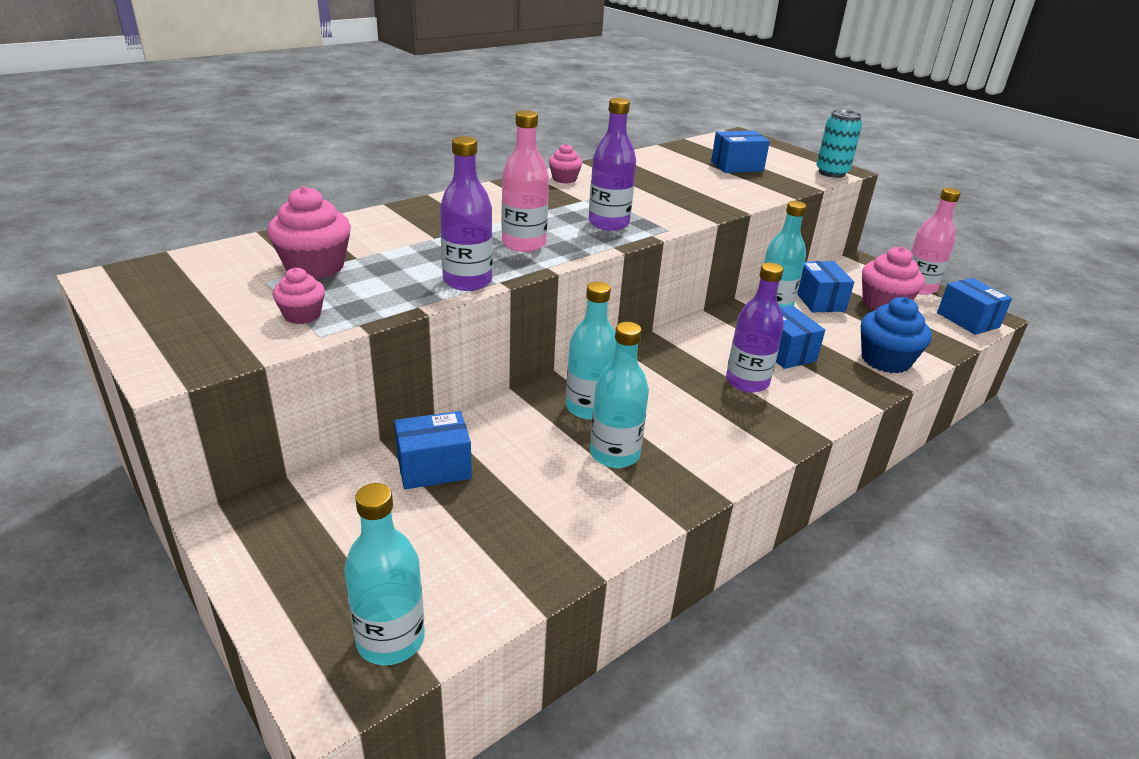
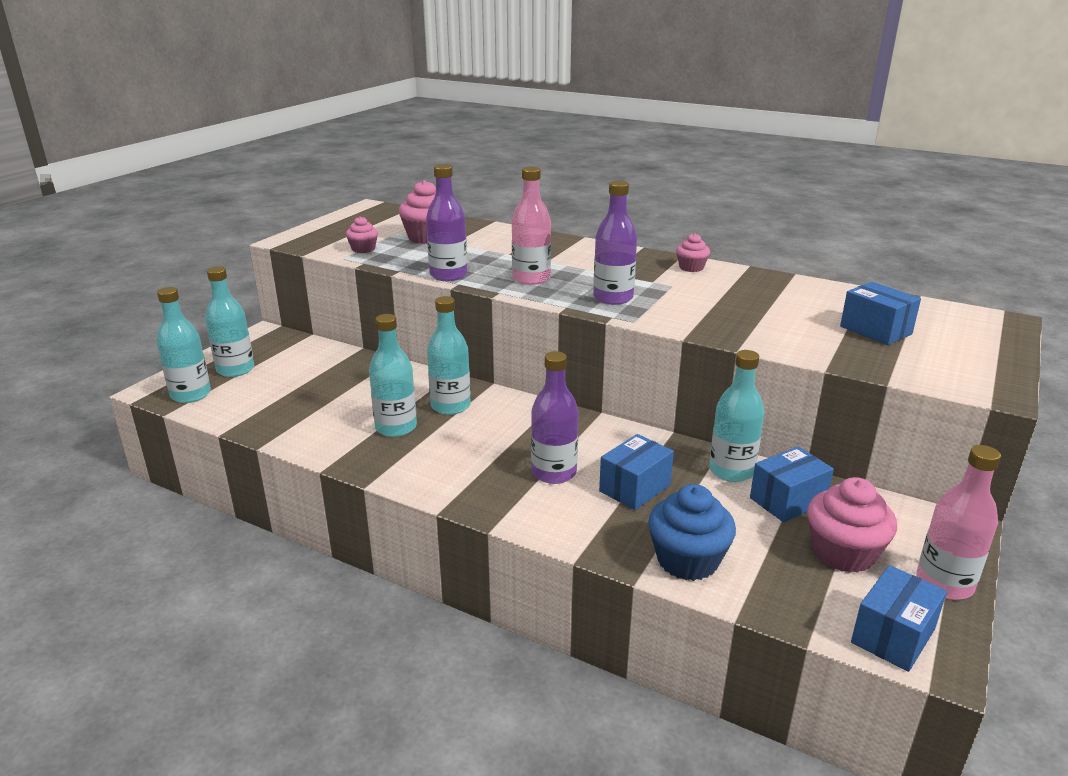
camera: 70 degrees right, 5 degrees down
blue box [394,411,472,489] -> none
turquoise can [817,109,862,178] -> none
none -> turquoise bottle [205,267,254,377]

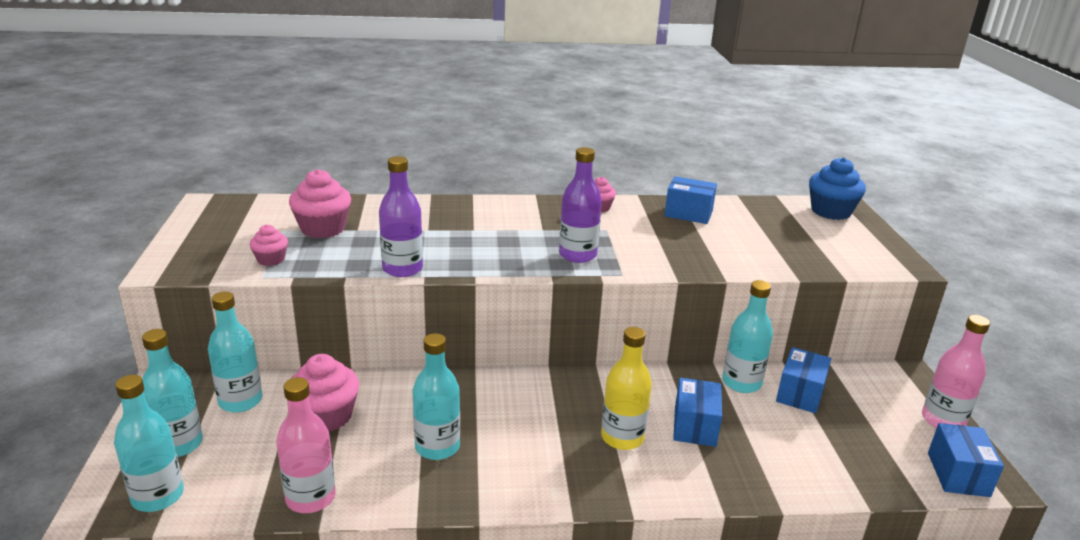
camera: 35 degrees left, 0 degrees up
turquoise bottle [427,296,471,415] -> turquoise bottle moved to [208,291,262,413]
pink bottle [512,167,551,285] -> pink bottle moved to [276,377,336,513]
purple bottle [531,351,579,484] -> yellow bottle [601,327,652,450]
blue cupcake [648,484,736,581] -> blue cupcake moved to [809,157,866,220]
pink cupcake [807,477,897,573] -> pink cupcake moved to [292,354,359,431]
blue box [840,282,921,345] -> blue box moved to [664,176,717,224]

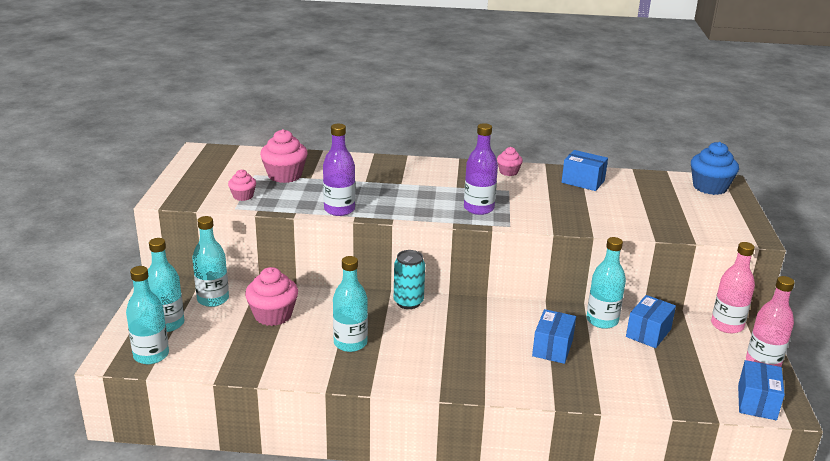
camera: 10 degrees right, 0 degrees up
pink bottle [276,377,336,513] -> pink bottle moved to [711,242,755,333]
yellow bottle [601,327,652,450] -> none
none -> turquoise can [394,250,425,309]

